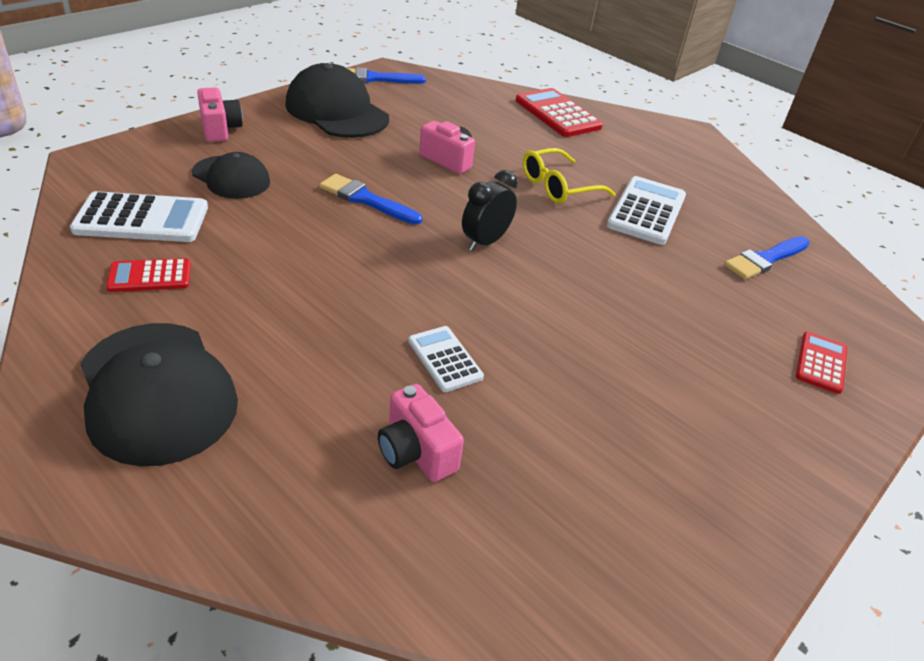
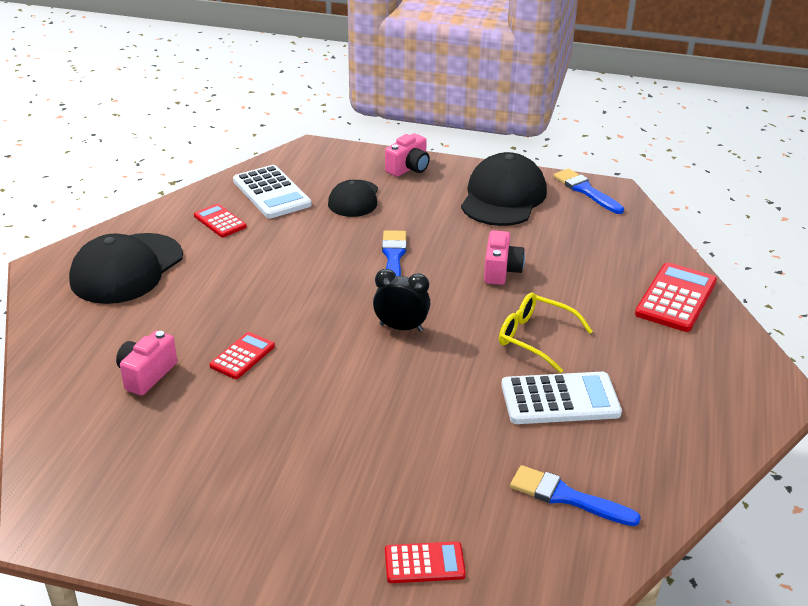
camera: 65 degrees right, 5 degrees down
white calculator [408,326,484,392] -> red calculator [209,332,275,379]

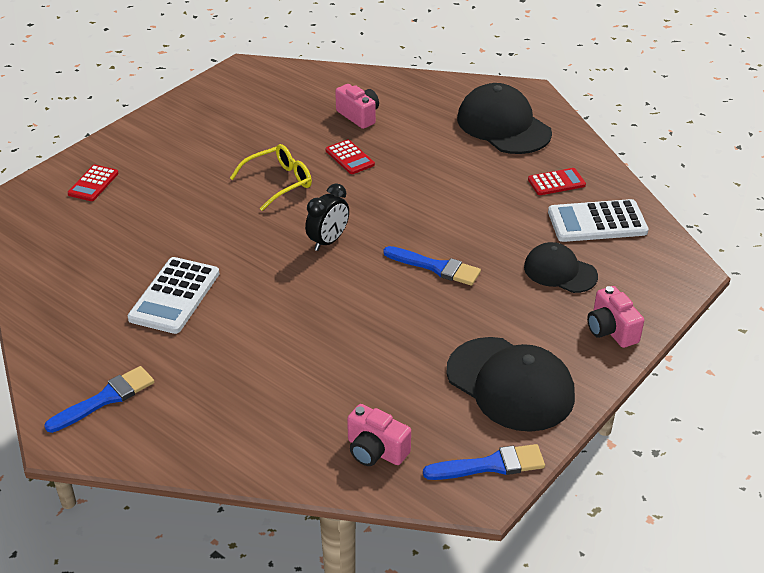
camera: 115 degrees right, 5 degrees up
pink camera [484,230,525,285] -> pink camera moved to [347,404,411,466]
yellow glasses [499,292,593,373] -> yellow glasses moved to [230,144,312,211]
blue brush [510,465,641,526] -> blue brush moved to [44,366,154,433]
red calculator [635,262,717,332] -> none

